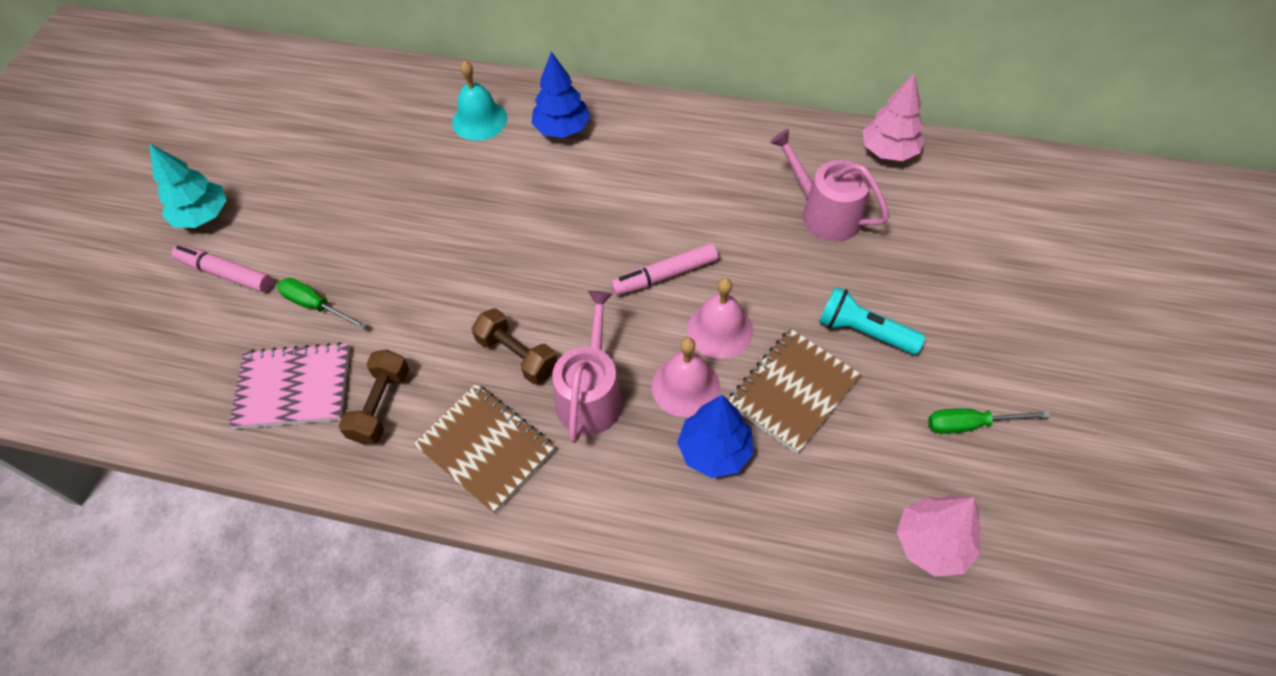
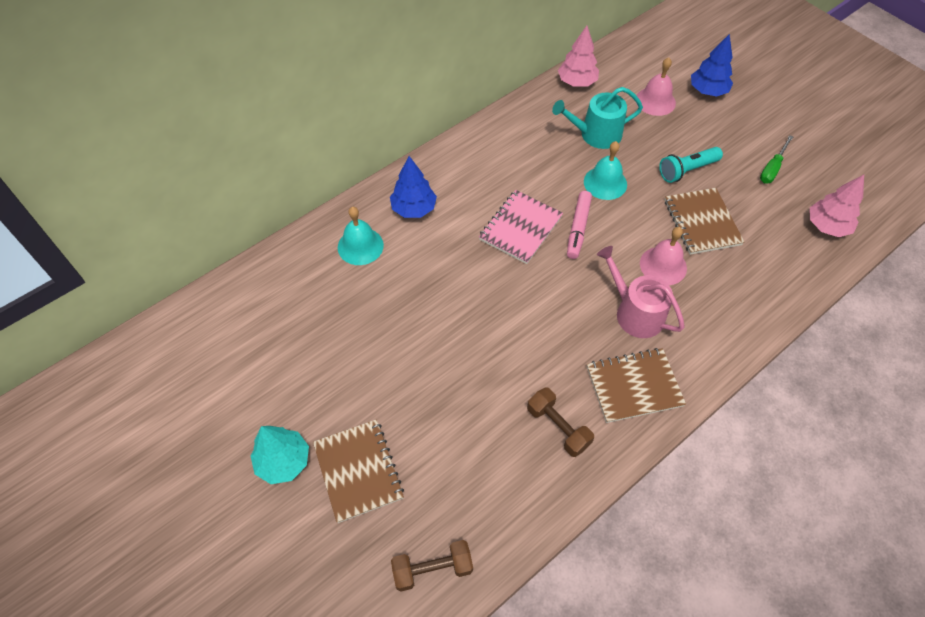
camera: 55 degrees left, 0 degrees up
pink marker [172,245,272,292] -> brown notebook [313,419,404,523]
pink notebook [229,342,350,429] -> pink notebook moved to [479,190,563,264]
green screwdriver [277,278,367,329] -> none
brown dumbbell [471,308,557,384] -> brown dumbbell moved to [391,540,473,592]
blue tree [677,395,754,478] -> blue tree moved to [691,34,733,97]
pink bell [687,278,753,359] -> pink bell moved to [636,57,676,116]
pink watering can [770,129,889,242] -> turquoise watering can [552,87,643,149]
none -> turquoise bell [584,141,627,200]

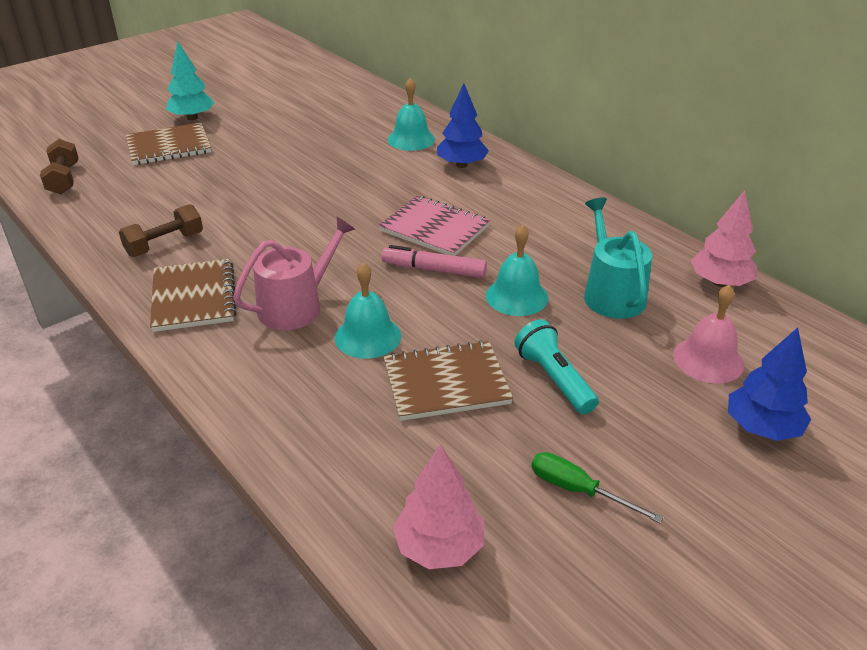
camera: 90 degrees right, 20 degrees down
pink bell [640,227,687,285] -> turquoise bell [335,262,401,359]

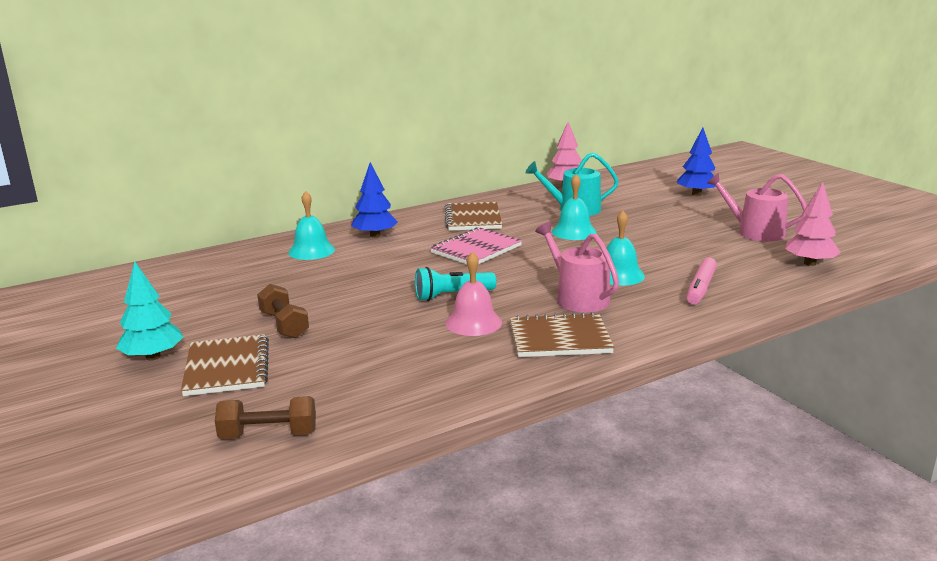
camera: 80 degrees left, 15 degrees down
brown dumbbell [119,204,203,257] -> brown dumbbell moved to [257,284,309,339]
pink marker [382,245,487,278] -> pink marker moved to [687,258,717,304]
brown notebook [383,340,513,421] -> brown notebook moved to [445,202,502,230]
turquoise flashlight [515,319,599,414] -> turquoise flashlight moved to [415,267,496,301]
green screwdriver [531,452,663,523] -> pink watering can [707,173,807,242]
pink bell [673,285,744,383] -> pink bell moved to [445,252,502,336]

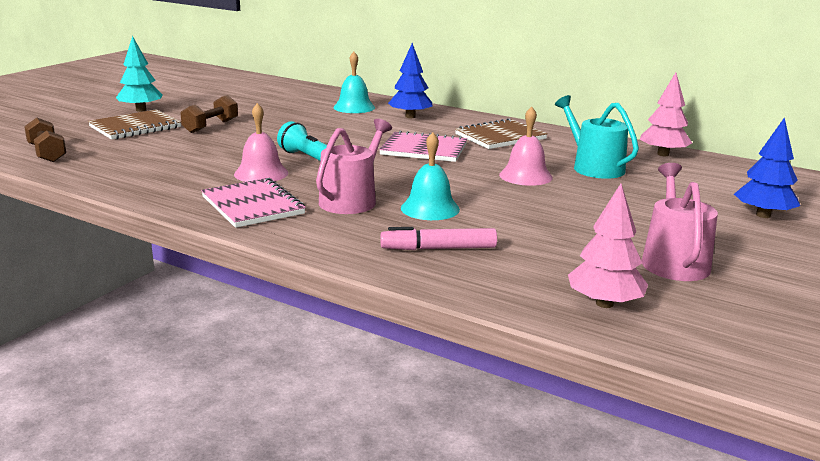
camera: 60 degrees right, 0 degrees up
brown notebook [510,312,614,357] -> pink notebook [201,178,306,228]
turquoise bell [552,174,597,240] -> pink bell [499,107,553,186]

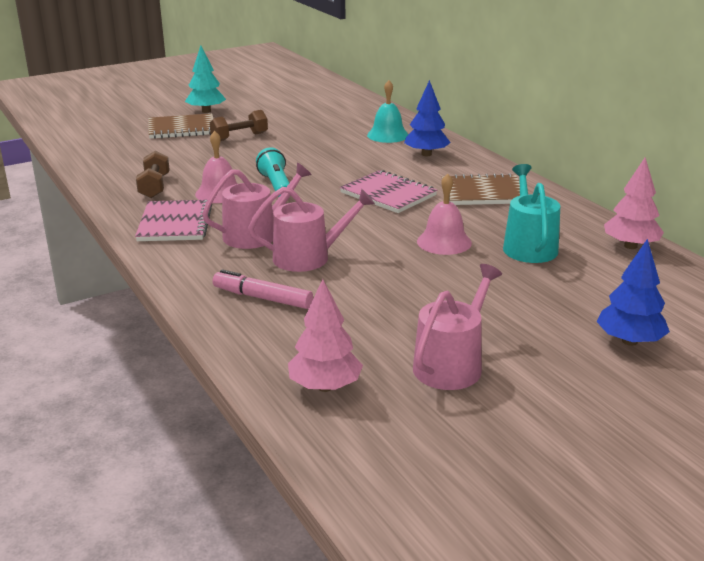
camera: 30 degrees right, 5 degrees up
brown dumbbell [24,118,66,162] -> brown dumbbell moved to [136,151,170,198]
turquoise bell [401,132,460,220] -> pink watering can [248,187,375,272]

